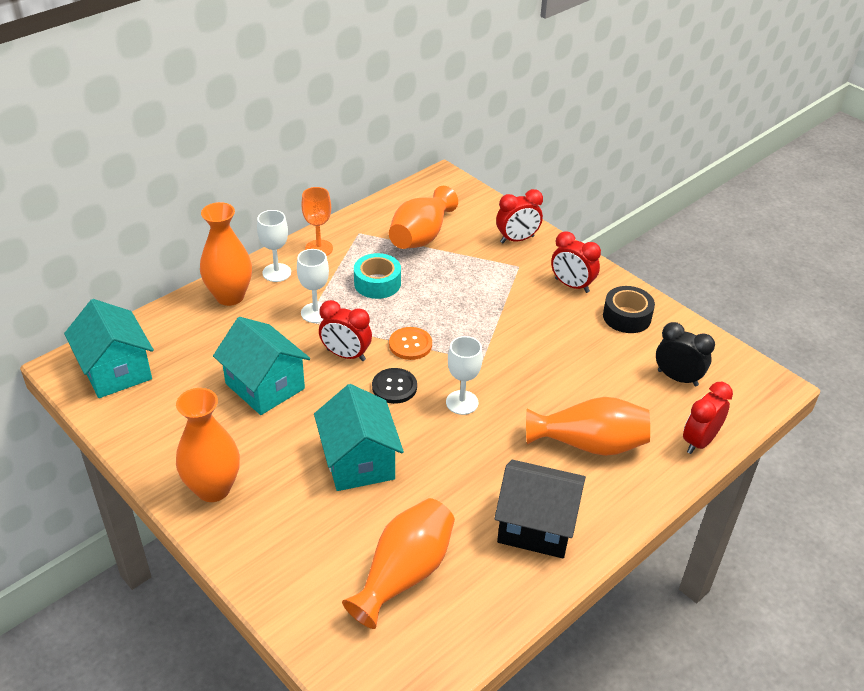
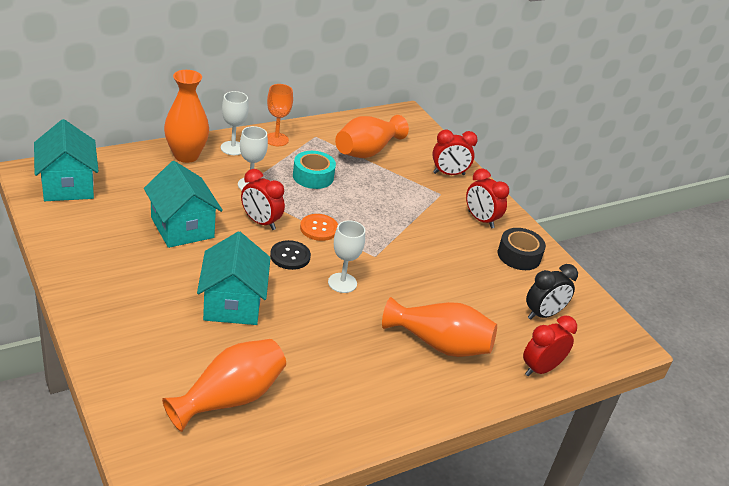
camera: 10 degrees right, 5 degrees down
orange vase [176,388,240,502] -> none
black house [494,460,586,558] -> none
black clock [656,322,715,386] -> black clock turned 105 degrees clockwise [526,264,578,320]

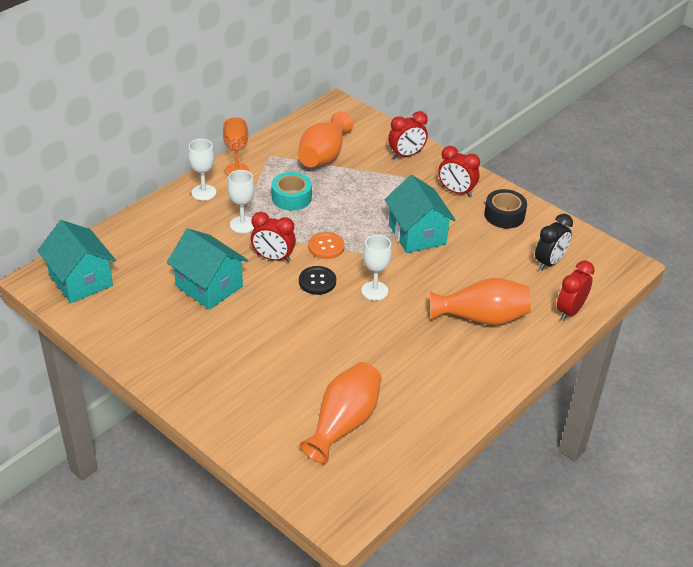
camera: 15 degrees left, 5 degrees up
orange vase [164,70,209,163] -> none
turquoise house [197,231,271,325] -> turquoise house moved to [384,175,456,253]

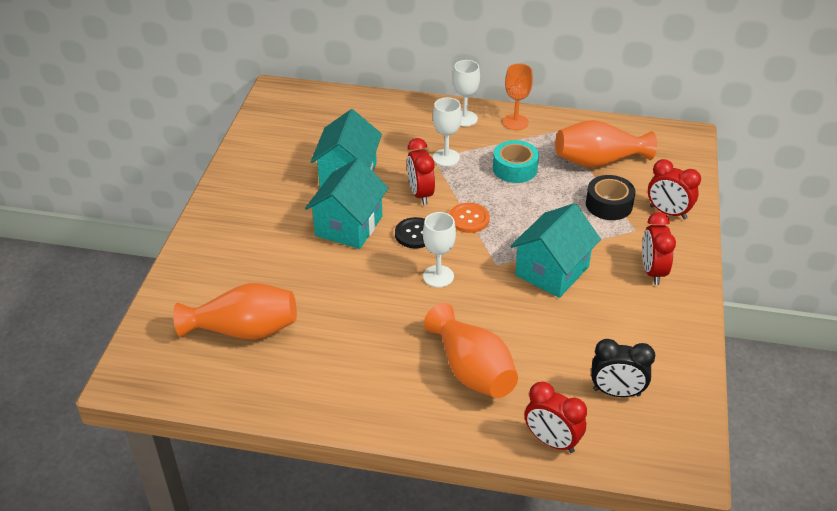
camera: 60 degrees right, 0 degrees up
turquoise house [37,220,116,303] -> turquoise house moved to [305,158,389,249]
black tape [484,189,527,228] -> black tape moved to [586,175,636,220]
red clock [557,260,595,321] -> red clock turned 150 degrees counterclockwise [525,382,587,453]

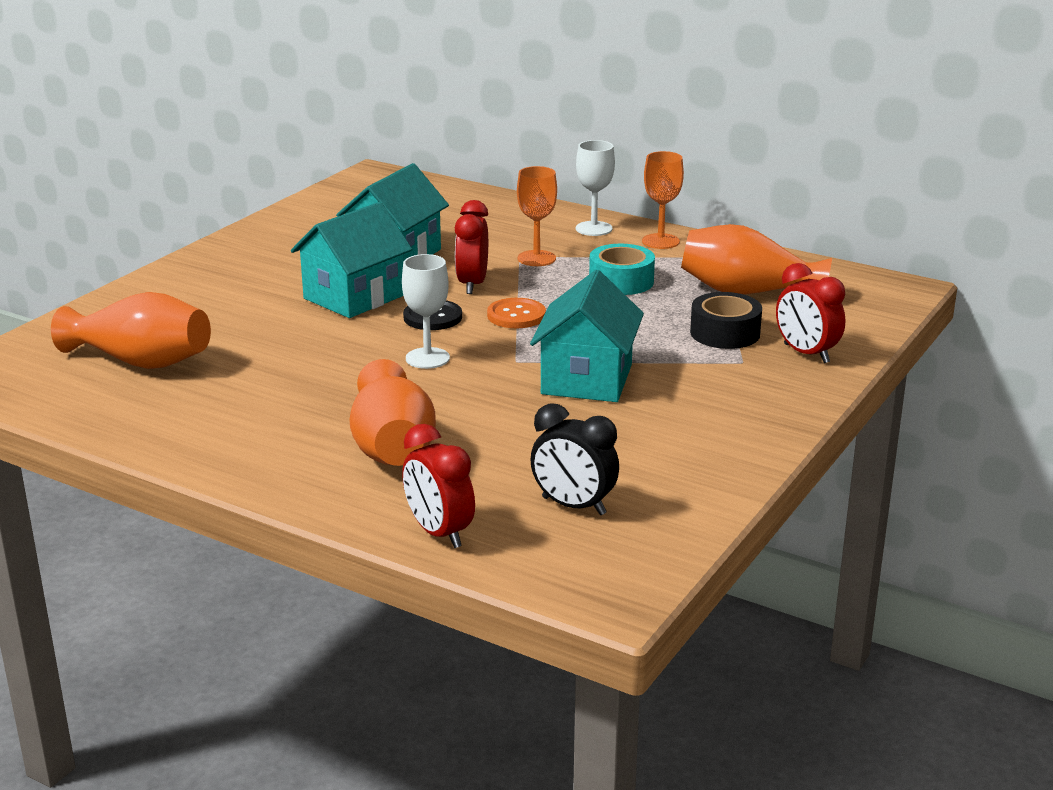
camera: 20 degrees right, 15 degrees down
white goblet [433,97,462,166] -> orange goblet [517,166,557,266]
turquoise house [510,203,601,298] -> turquoise house turned 45 degrees counterclockwise [530,270,644,402]
red clock [642,212,676,285] -> none

